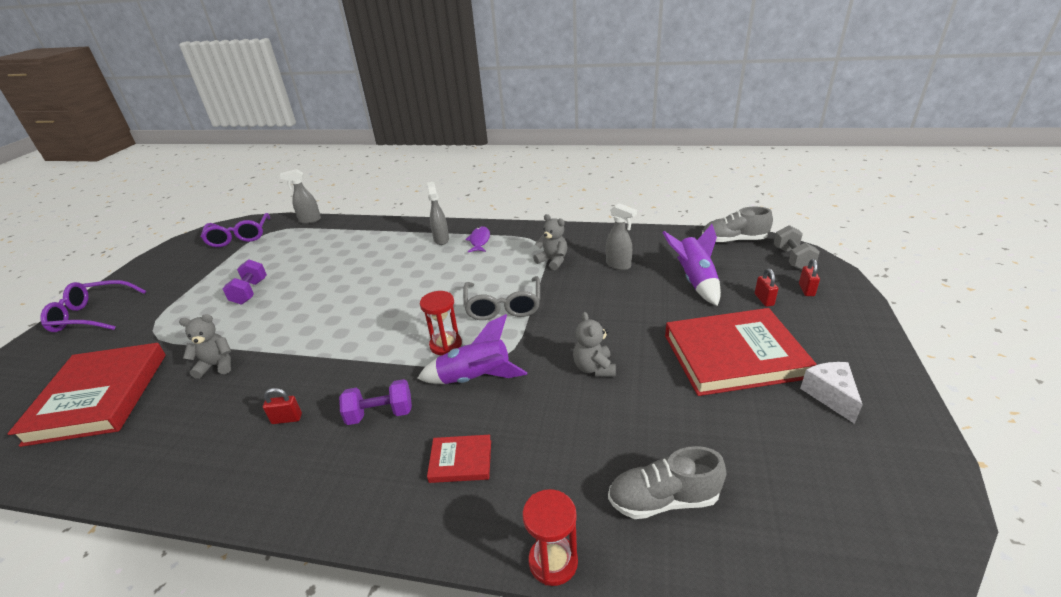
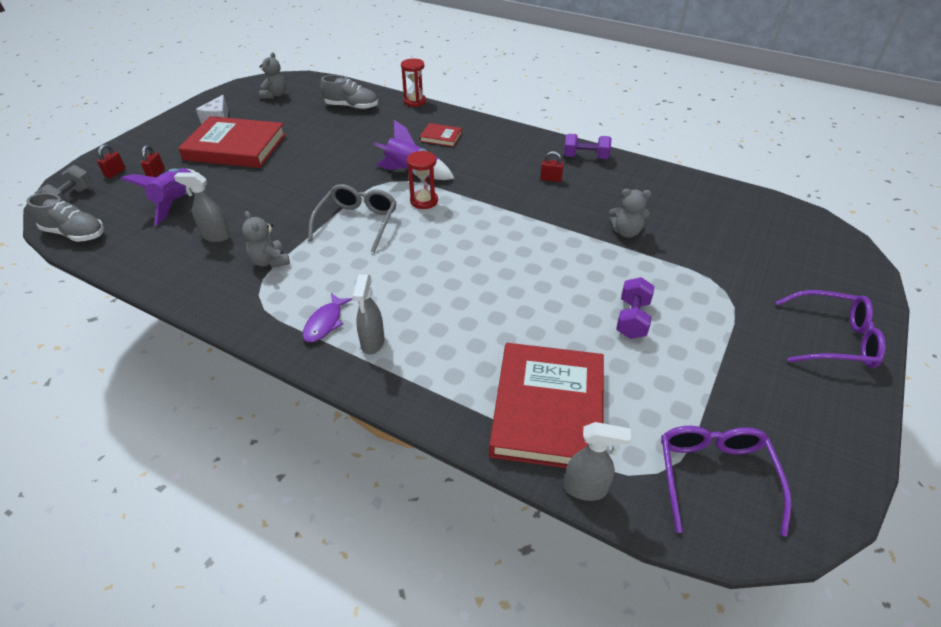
camera: 165 degrees left, 10 degrees up
red book [7,343,166,447] -> red book moved to [489,343,604,468]
purple dumbbell [339,379,412,425] -> purple dumbbell moved to [564,134,611,159]
grey teddy bear [573,312,616,377] -> grey teddy bear moved to [259,52,286,99]
grey spray bottle [606,203,637,270] -> grey spray bottle turned 45 degrees counterclockwise [174,173,230,242]

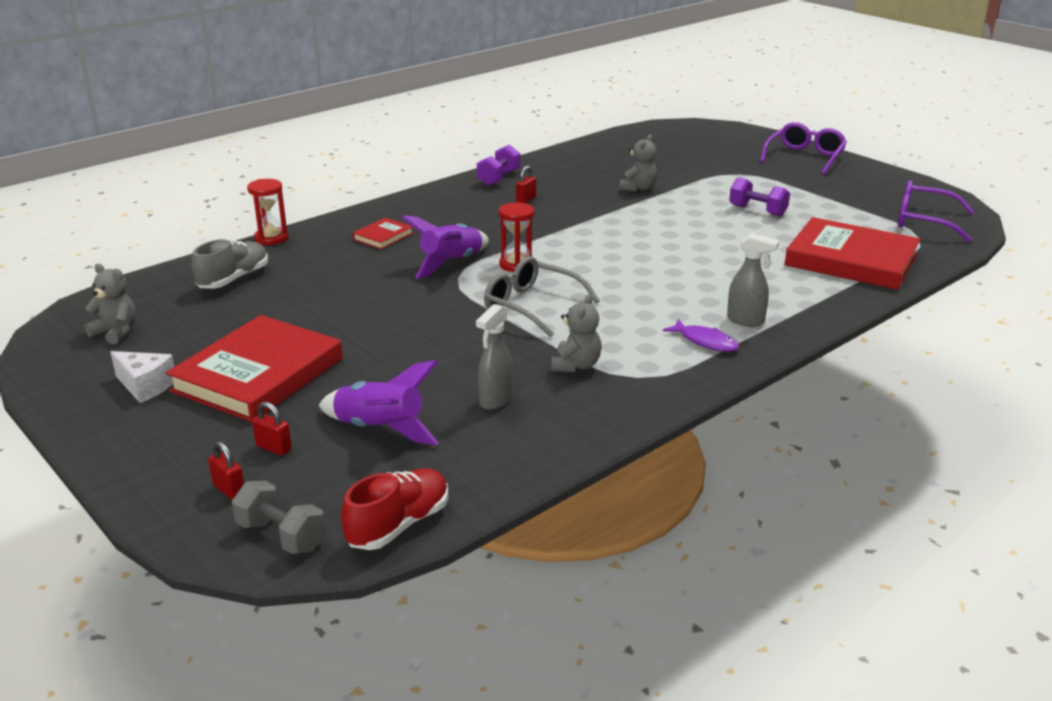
camera: 70 degrees left, 15 degrees down
grey shoe [26,193,104,242] -> red shoe [341,468,448,550]
grey teddy bear [242,211,290,268] -> grey teddy bear turned 60 degrees counterclockwise [552,294,602,372]
grey spray bottle [564,422,631,501] -> none

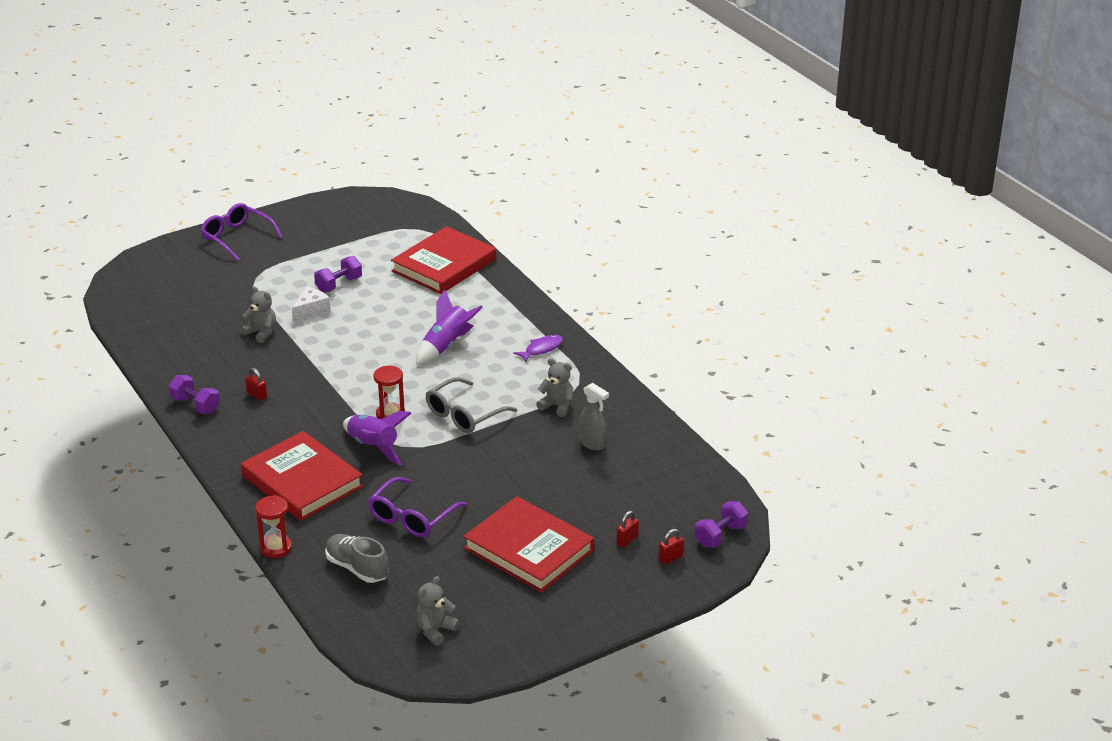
camera: 80 degrees left, 5 degrees up
white cheese [110,351,174,403] -> white cheese moved to [292,287,331,324]
grey dumbbell [232,481,326,554] -> purple dumbbell [695,501,748,548]
purple rocket [318,360,439,445] -> purple rocket moved to [416,289,483,364]
red shoe [341,468,448,550] -> none
red book [353,218,413,249] -> red book [241,431,363,521], size x2.24
grey spray bottle [727,233,779,327] -> none
purple glasses [898,180,975,242] -> purple glasses moved to [368,477,467,537]

